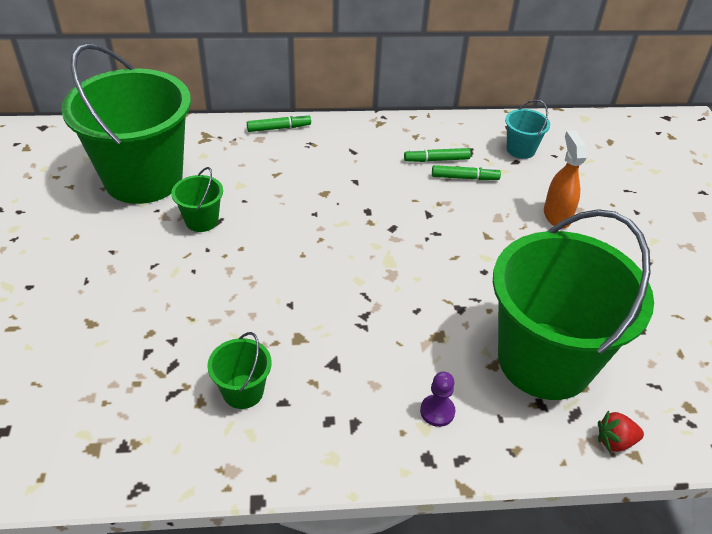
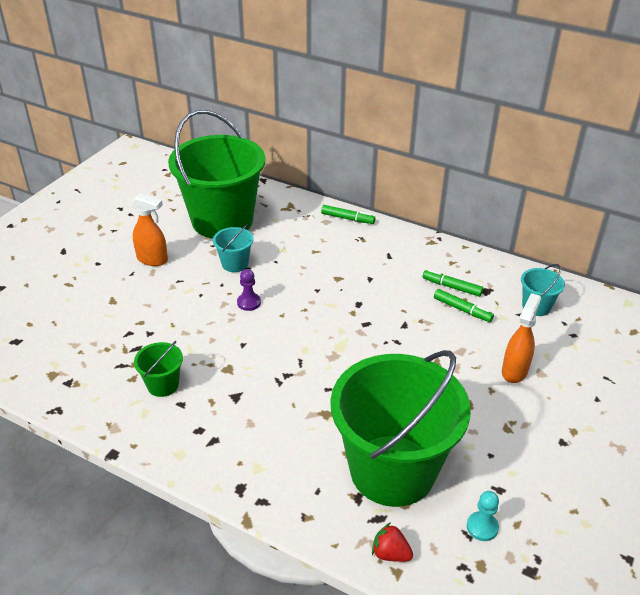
camera: 35 degrees right, 5 degrees down
green bucket [171,167,223,232] -> turquoise bucket [213,224,253,272]
purple pawn [420,372,455,427] -> purple pawn moved to [237,269,261,311]
none -> orange spray bottle [131,193,168,266]
none -> turquoise pawn [467,491,499,541]

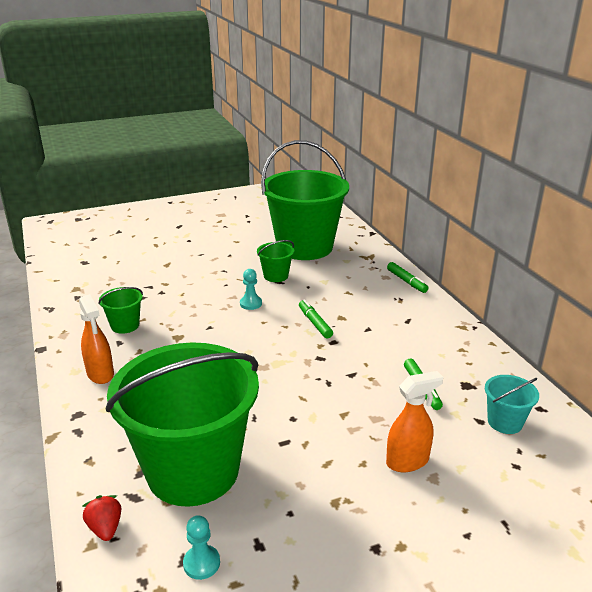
camera: 40 degrees right, 10 degrees down
orange spray bottle [131,193,168,266] -> orange spray bottle moved to [79,294,114,384]
turquoise bucket [213,224,253,272] -> green bucket [257,240,294,282]
purple pawn [237,269,261,311] -> turquoise pawn [240,269,262,310]
green marker [423,269,483,297] -> green marker moved to [299,299,333,339]

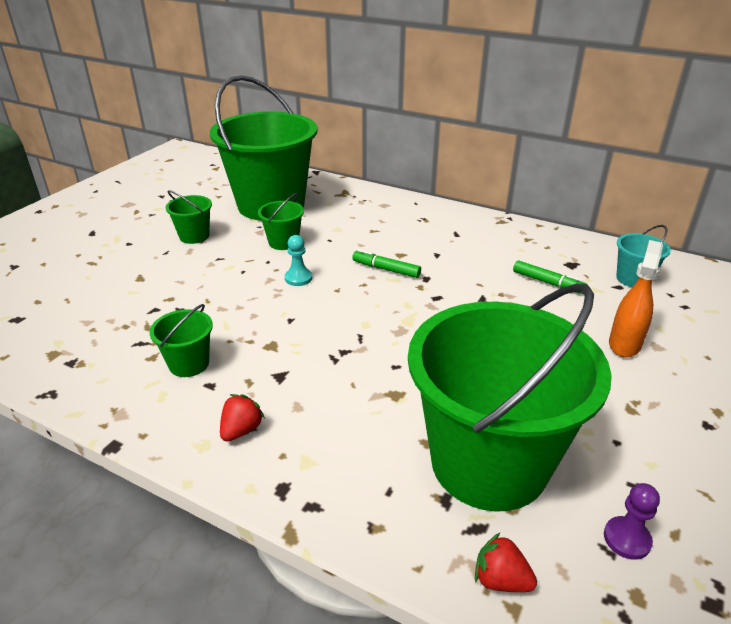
camera: 40 degrees left, 5 degrees up
orange spray bottle [79,294,114,384] -> red strawberry [220,394,265,442]
turquoise pawn [183,515,220,580] -> purple pawn [604,483,660,560]
green marker [387,262,429,293] -> none
none -> green bucket [166,190,212,244]

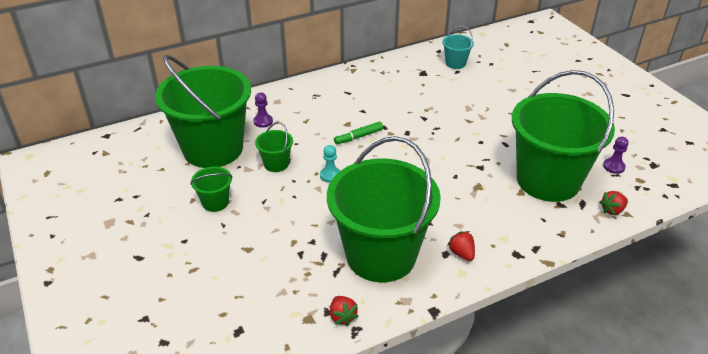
camera: 55 degrees left, 5 degrees up
green bucket [149,304,213,377] -> green bucket [327,136,441,282], size x2.46
green marker [513,260,588,294] -> none
orange spray bottle [609,240,663,357] -> none
none -> purple pawn [253,92,273,128]
none -> red strawberry [330,296,359,326]

